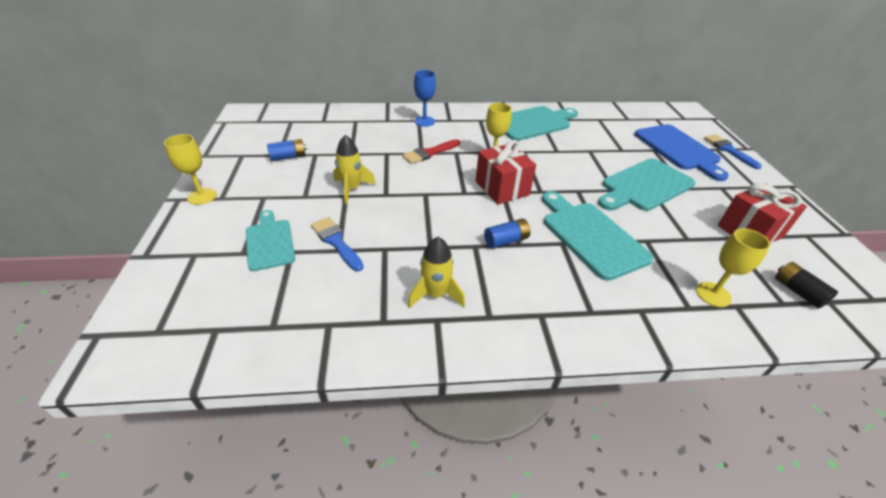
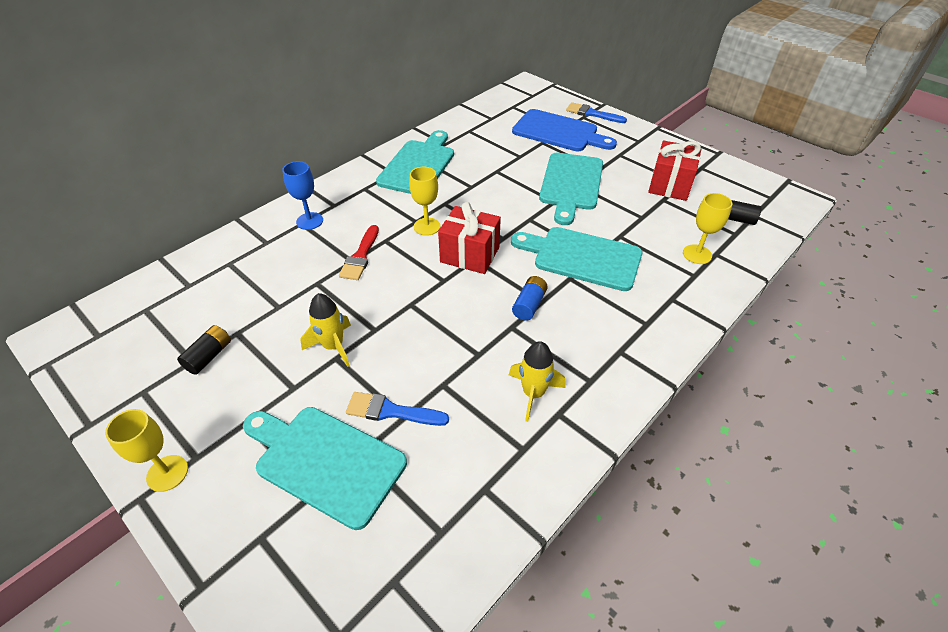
camera: 40 degrees left, 5 degrees up
turquoise cutting board [246,210,295,271] -> turquoise cutting board [243,407,407,530], size x1.58
blue battery [267,139,307,161] -> black battery [177,325,231,375]

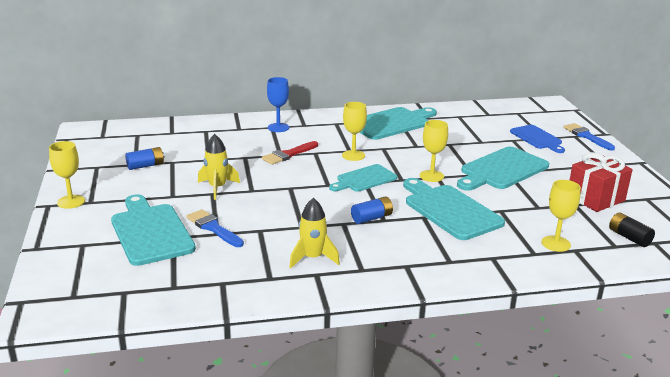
camera: 35 degrees right, 20 degrees down
black battery [177,325,231,375] -> blue battery [125,147,165,170]
red gift [438,202,501,274] -> turquoise cutting board [329,164,397,192]
blue cutting board [512,109,617,151] -> blue cutting board [510,125,565,153], size x0.63
none -> yellow goblet [420,120,448,182]

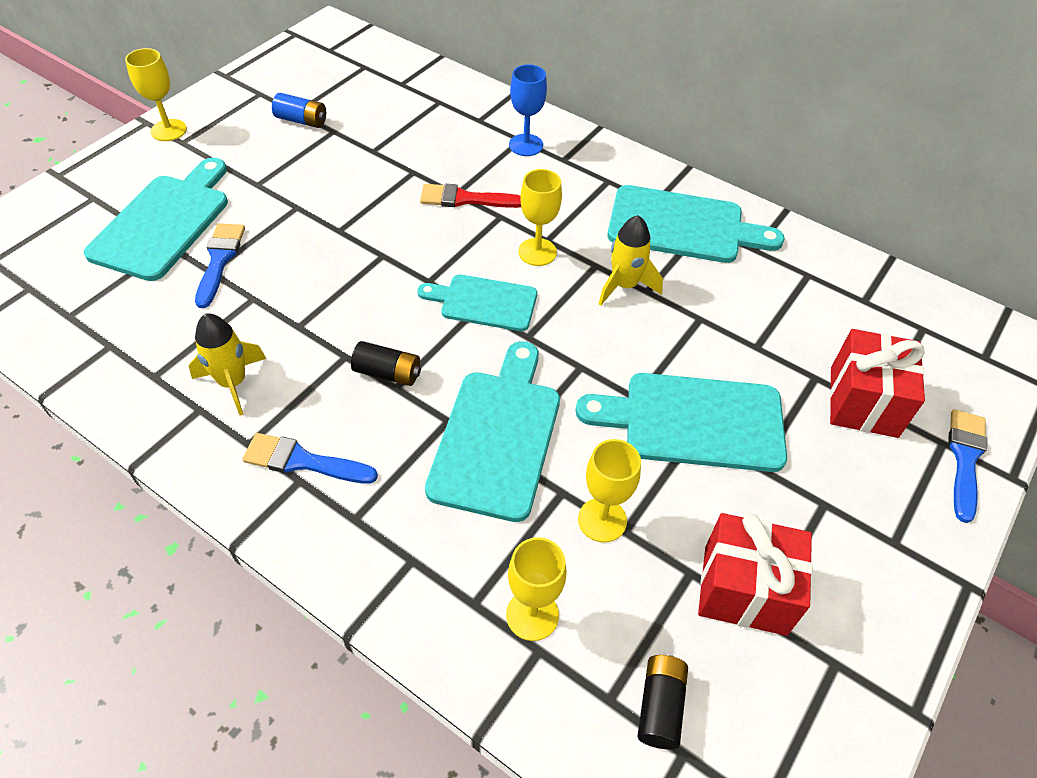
camera: 45 degrees right, 25 degrees up
yellow rocket [198,134,240,200] -> yellow rocket moved to [599,215,663,306]
blue battery [351,196,393,224] -> black battery [351,341,421,386]
yellow goblet [420,120,448,182] -> yellow goblet moved to [578,439,641,543]
blue cutting board [510,125,565,153] -> red gift [830,329,925,438]
none -> blue brush [242,433,378,484]

